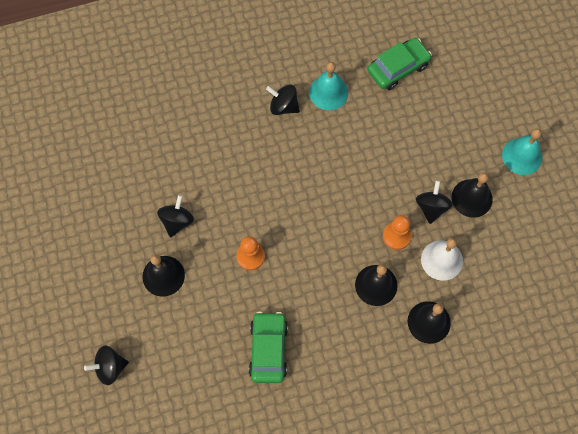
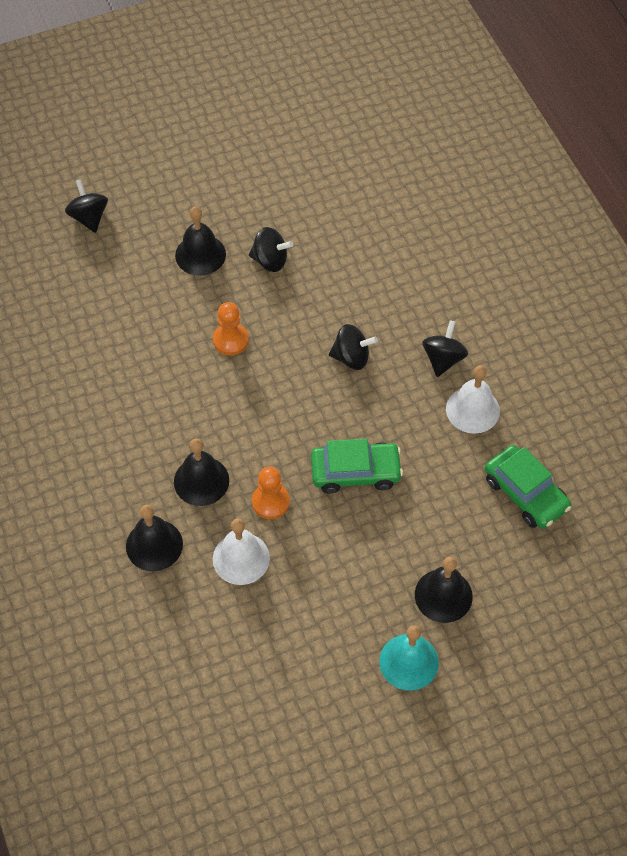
camera: 85 degrees right, 10 degrees down
green car [249,311,288,383] -> green car moved to [311,439,403,493]
turquoise bell [309,62,348,110] -> white bell [446,365,500,434]
black spinning top [416,180,453,224] -> black spinning top moved to [329,324,378,370]
black bell [452,173,493,218] -> black bell moved to [415,557,473,623]

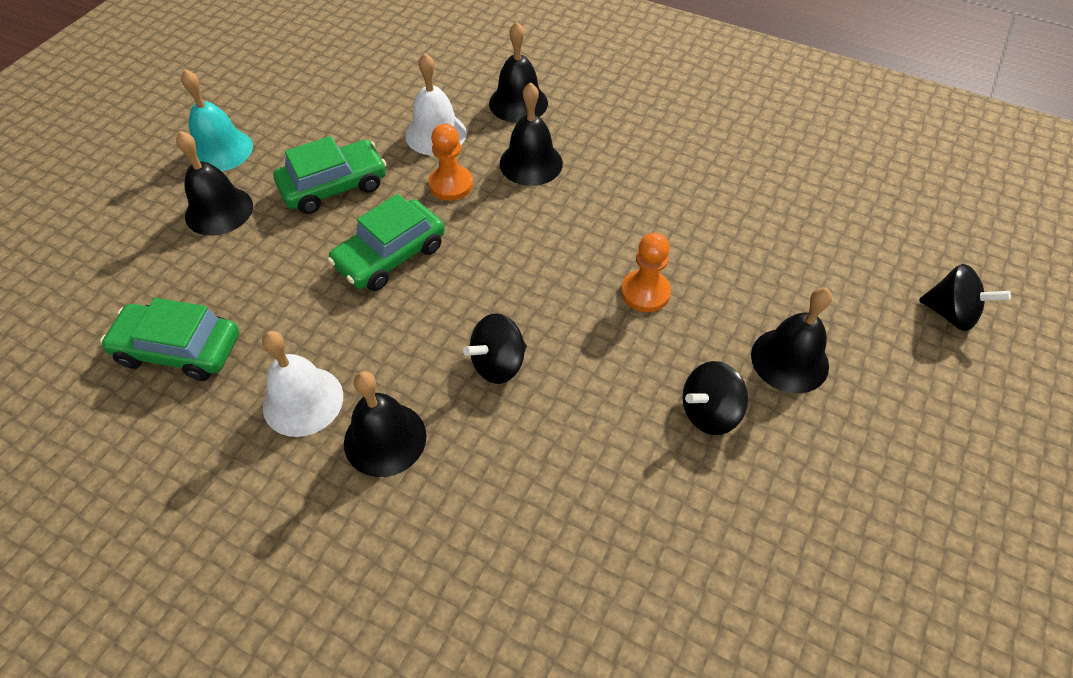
camera: 140 degrees right, 5 degrees down
black spinning top [422,320,468,377] -> black bell [344,371,427,477]
none -> green car [273,136,387,214]

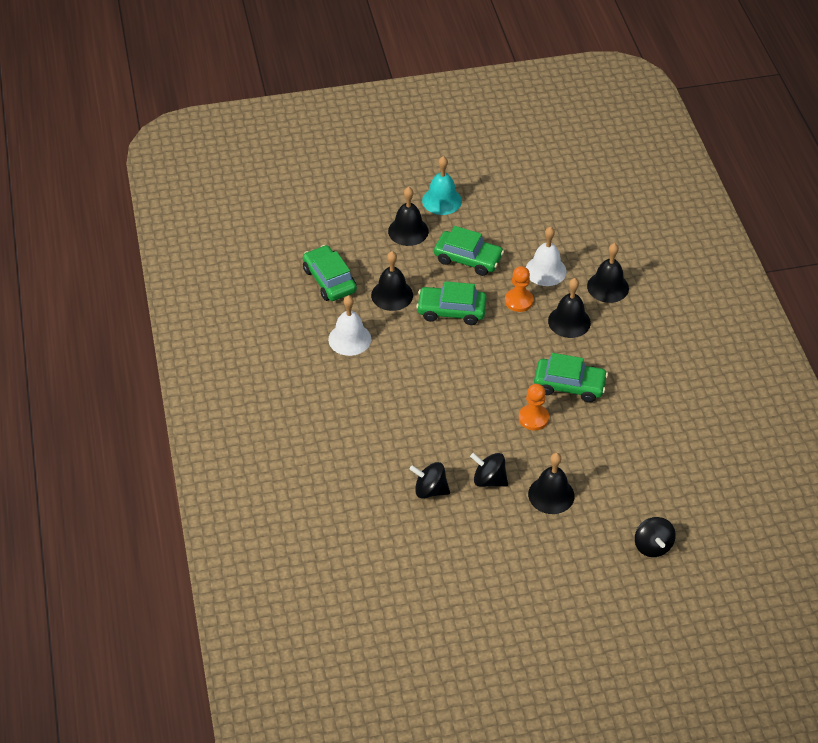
camera: 50 degrees right, 5 degrees down
black bell [344,371,427,477] -> black bell moved to [371,251,413,311]
black spinning top [463,313,527,384] -> black spinning top moved to [410,462,450,499]
none -> green car [534,353,608,402]

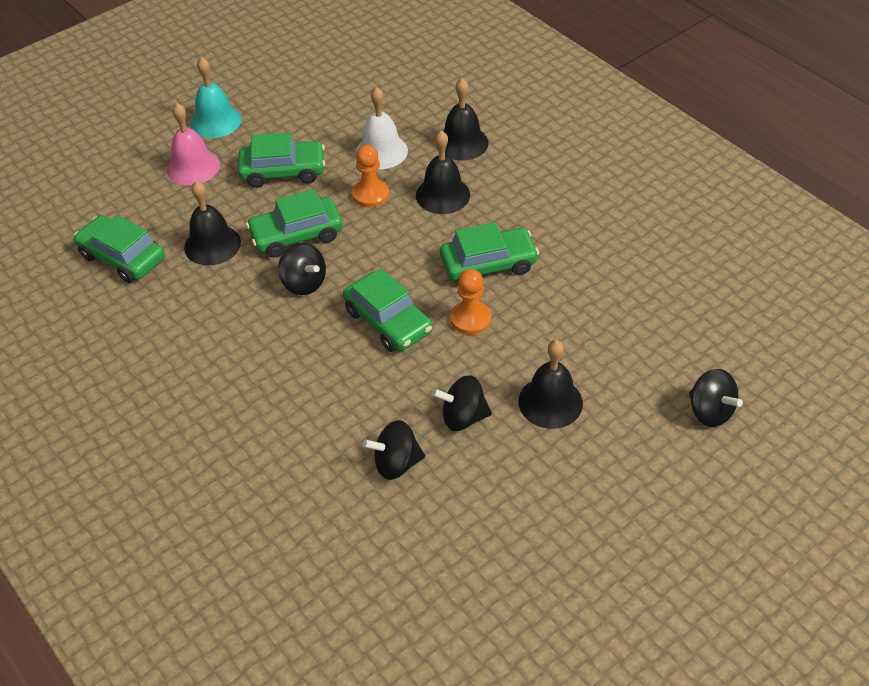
camera: 25 degrees left, 0 degrees up
white bell [328,295,371,356] -> none
black bell [388,187,429,246] -> pink bell [167,103,220,185]
none -> black spinning top [278,243,326,295]
none -> green car [343,268,433,352]

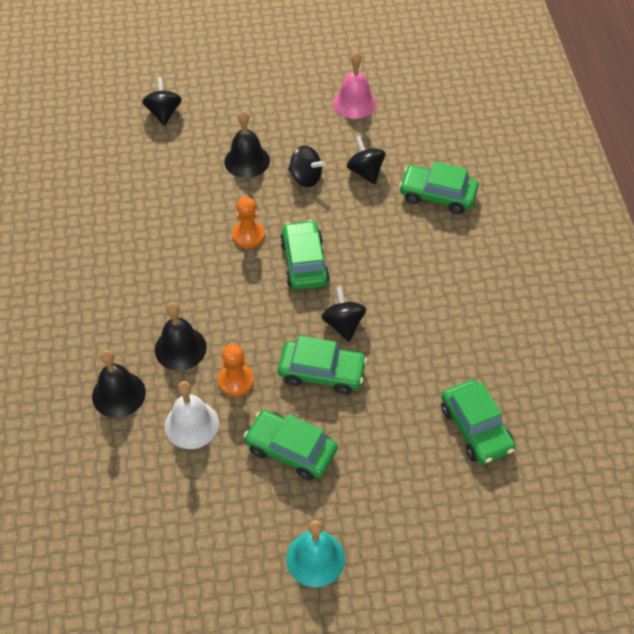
camera: 150 degrees left, 5 degrees up
pink bell [167,103,220,185] -> pink bell moved to [333,52,376,119]
black bell [184,181,241,265] -> none
black spinning top [363,420,425,480] -> black spinning top turned 135 degrees counterclockwise [347,136,385,184]
green car [440,222,539,281] -> green car moved to [399,162,479,214]

